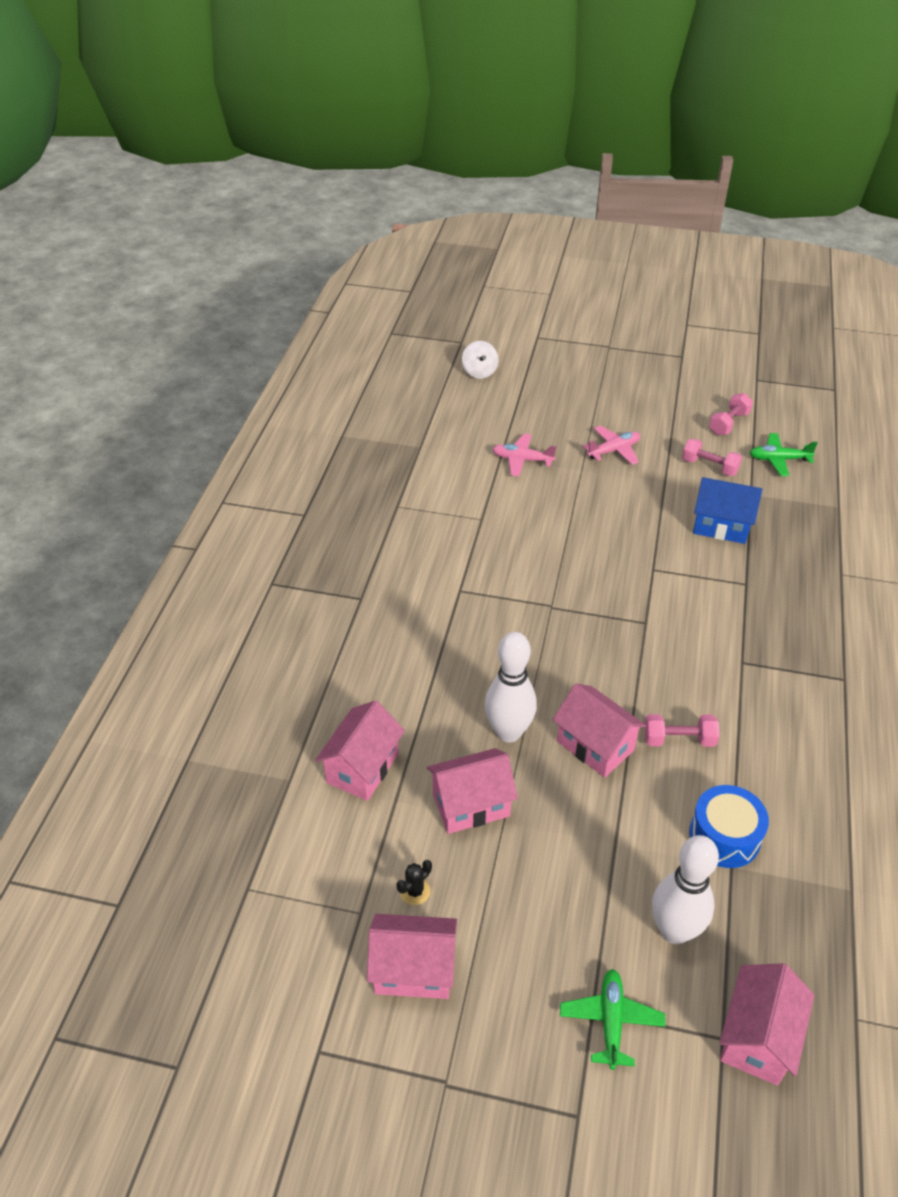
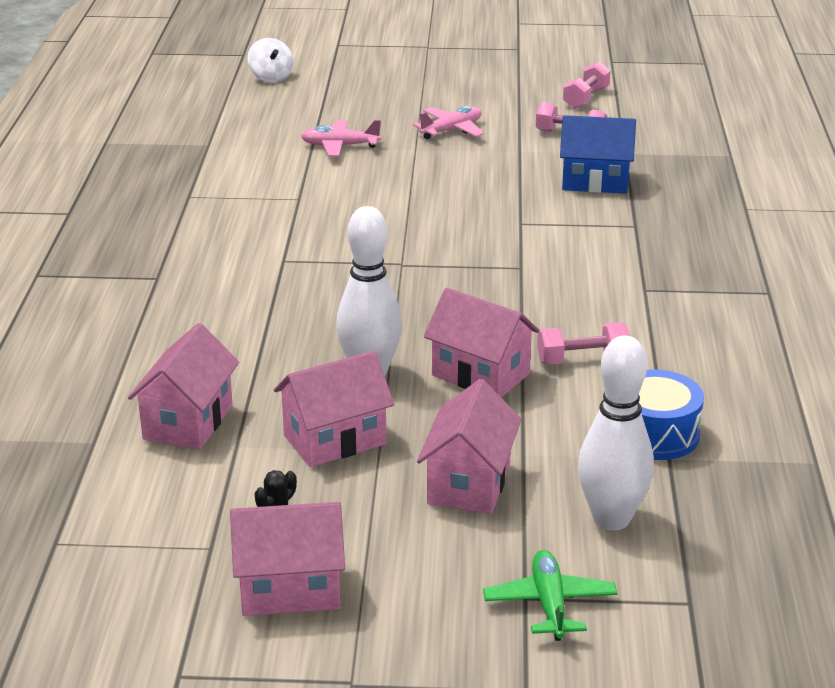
camera: 10 degrees left, 15 degrees down
pink house [720,963,815,1086] -> pink house moved to [417,379,521,514]
green plane [749,433,818,476] -> none

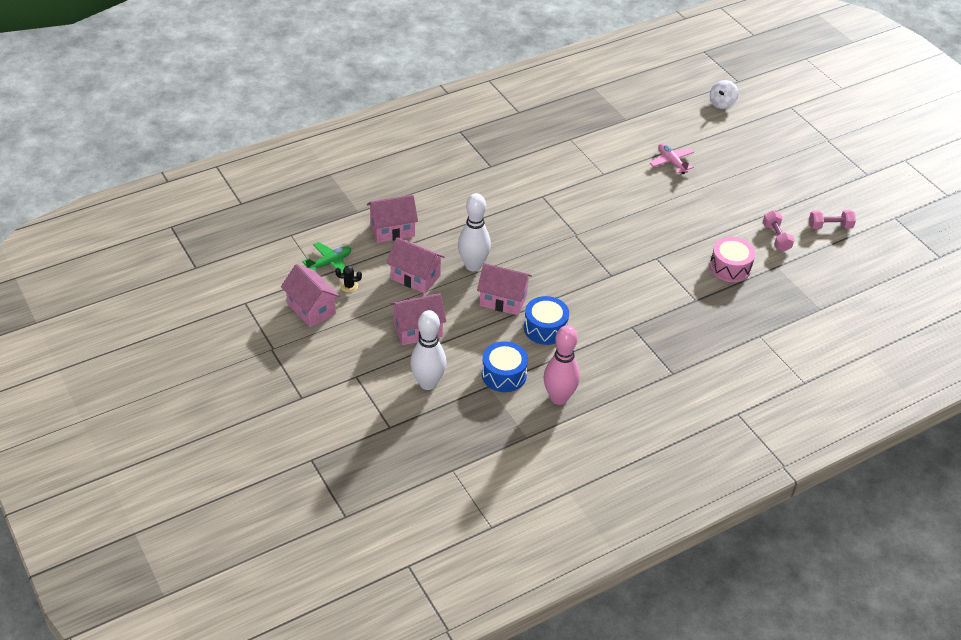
camera: 55 degrees right, 15 degrees up
pink plane [413,106,484,139] -> none
pink house [424,288,540,397] -> pink house turned 75 degrees counterclockwise [477,263,532,315]
green plane [483,550,617,641] -> green plane moved to [303,242,351,273]
pink dumbbell [537,323,629,364] -> blue drum [524,296,569,345]
blue house [560,115,636,194] -> pink drum [710,237,755,282]
none -> pink bowling pin [544,325,580,405]

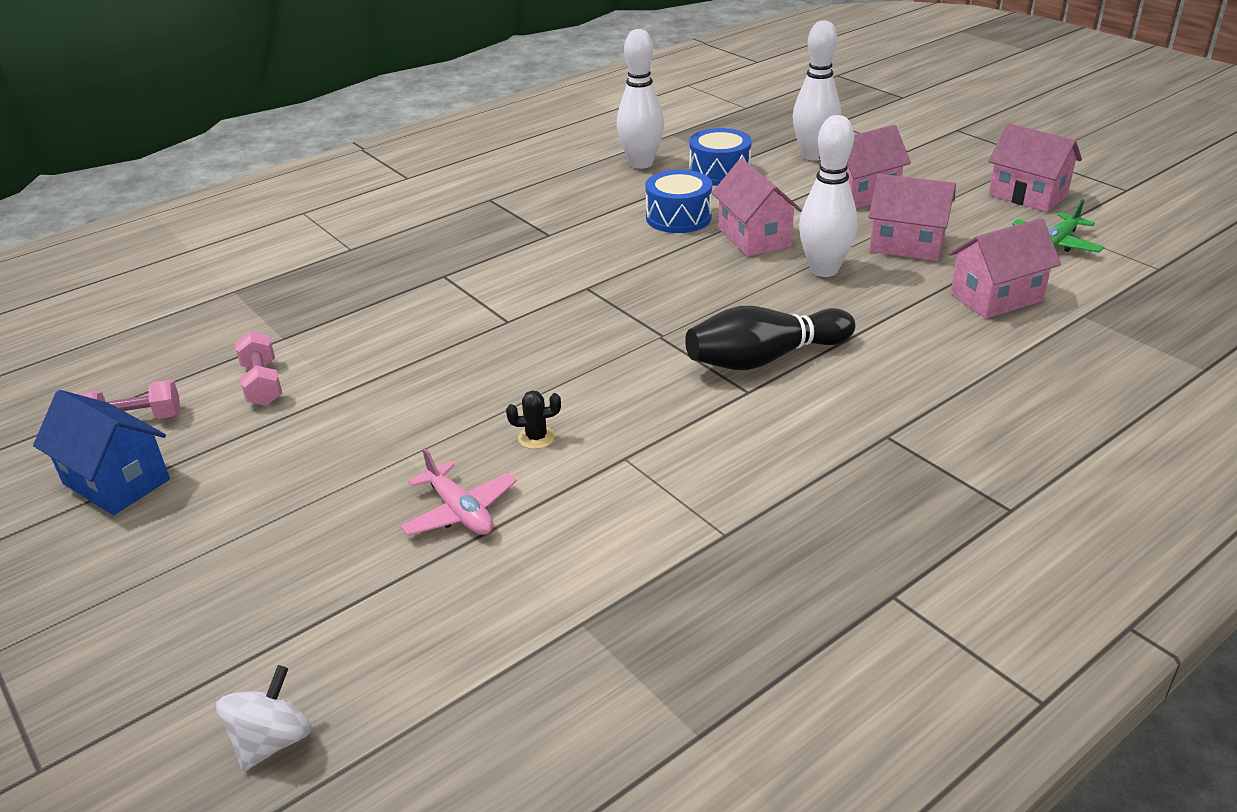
camera: 175 degrees right, 10 degrees down
black cactus [335,266,362,293] -> black cactus moved to [506,391,561,449]
pink house [477,263,532,315] -> pink house turned 60 degrees clockwise [712,159,802,256]
pink bowling pin [544,325,580,405] -> white bowling pin [617,29,664,169]
pink drum [710,237,755,282] -> none
none -> blue house [33,390,170,515]
none -> black bowling pin [685,306,856,370]

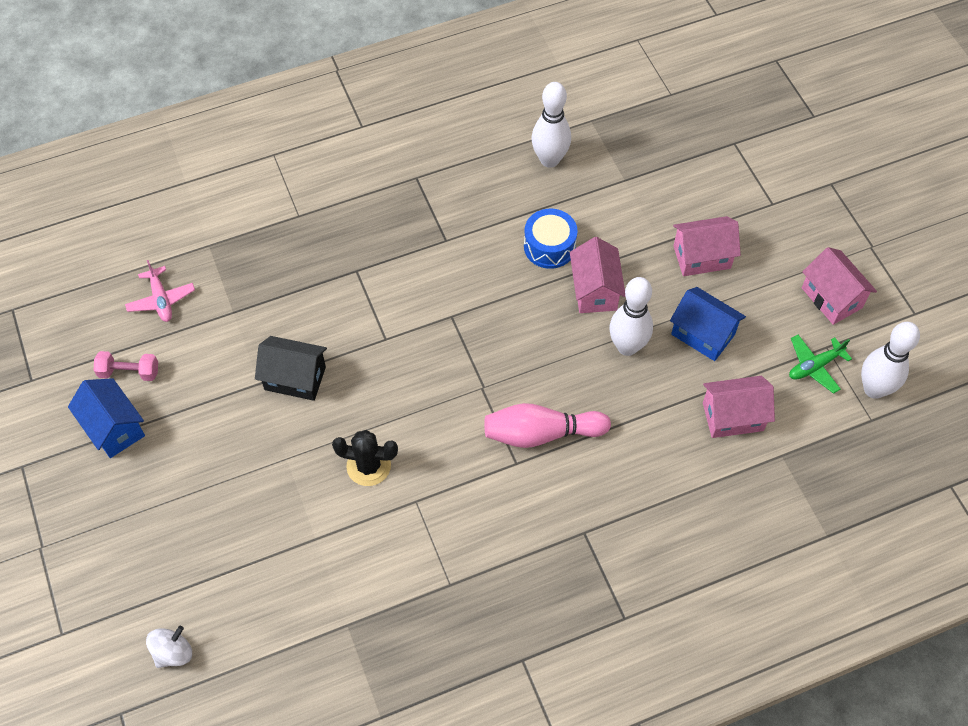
camera: 15 degrees right, 25 degrees up
pink dumbbell [235,331,282,406] -> none
pink plane [400,448,517,536] -> pink plane moved to [125,260,195,322]
black cactus [506,391,561,449] -> black cactus [332,430,398,486], size x1.85
black bowling pin [685,306,856,370] -> pink bowling pin [484,403,611,448]
blue drum [689,128,752,186] -> none
white bowling pin [793,20,841,160] -> white bowling pin moved to [861,322,920,399]
pink house [868,174,956,261] -> blue house [670,287,746,361]
none -> black house [255,336,327,401]

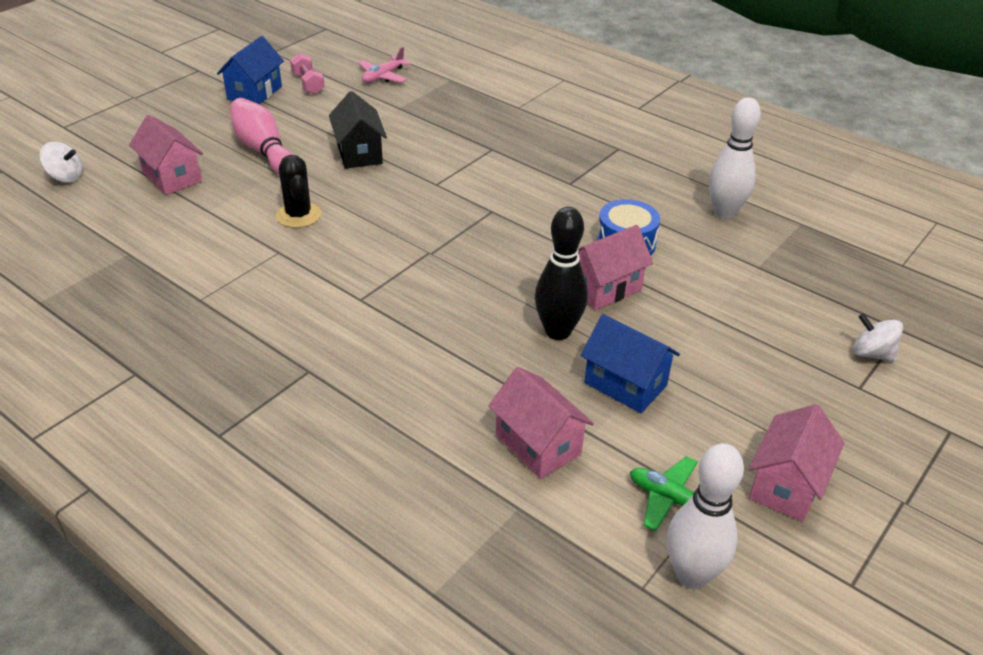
camera: 60 degrees right, 20 degrees down
pink bowling pin [484,403,611,448] -> pink bowling pin moved to [230,98,293,175]
white bowling pin [609,277,653,356] -> black bowling pin [535,207,588,340]
blue house [670,287,746,361] -> blue house turned 60 degrees counterclockwise [581,314,680,413]
pink house [673,216,741,276] -> pink house moved to [129,115,203,195]
none -> white spinning top [853,314,903,362]

